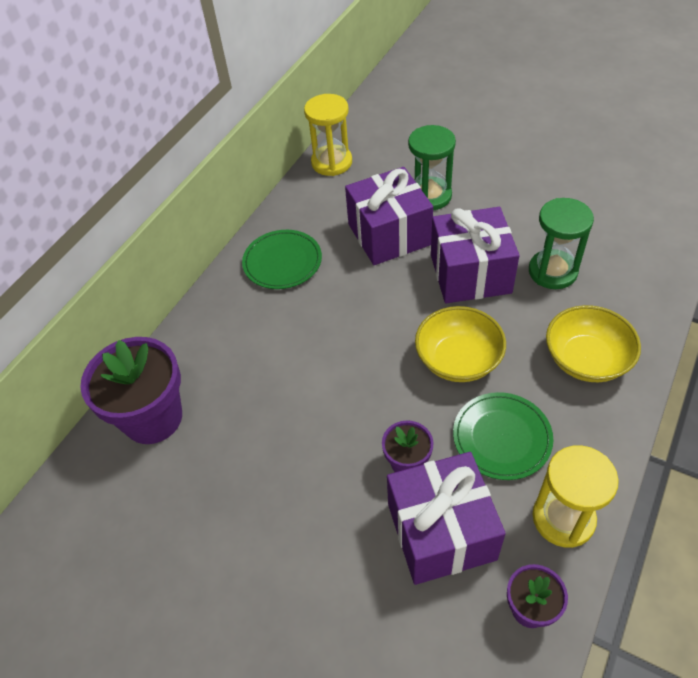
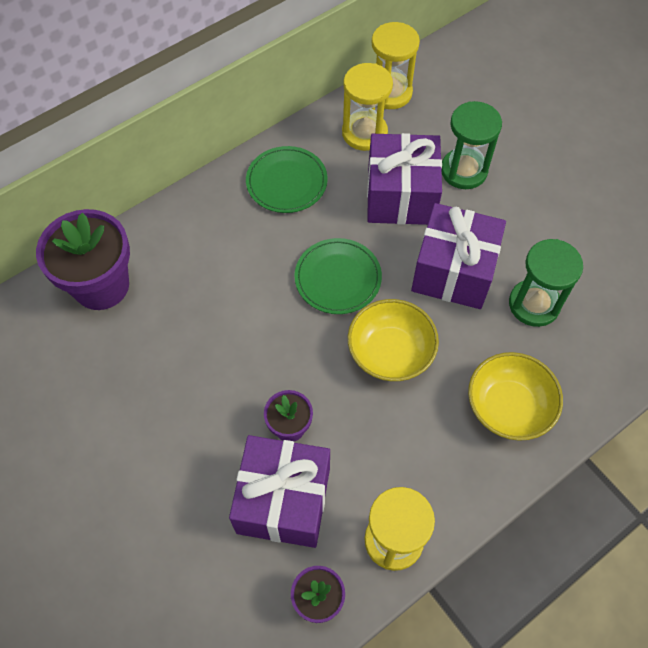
camera: 20 degrees right, 10 degrees up
green plate [453,392,553,480] -> green plate moved to [294,238,382,314]
none -> yellow hourglass [342,63,393,151]

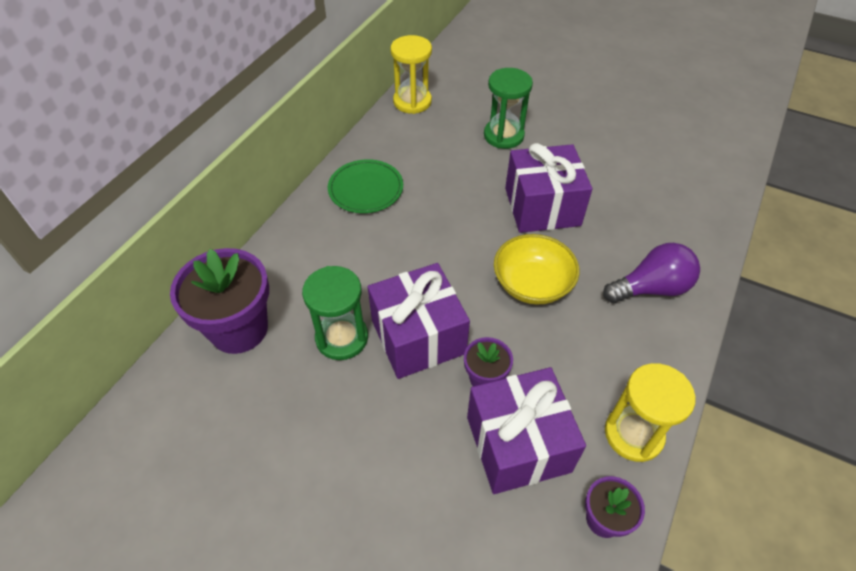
camera: 25 degrees left, 10 degrees down
green plate [294,238,382,314] -> none
yellow hourglass [342,63,393,151] -> none
purple gift [367,133,442,225] -> purple gift moved to [367,263,470,379]
yellow bowl [468,352,563,441] -> purple light bulb [603,243,700,303]
green hourglass [509,239,583,327] -> green hourglass moved to [302,266,368,360]

